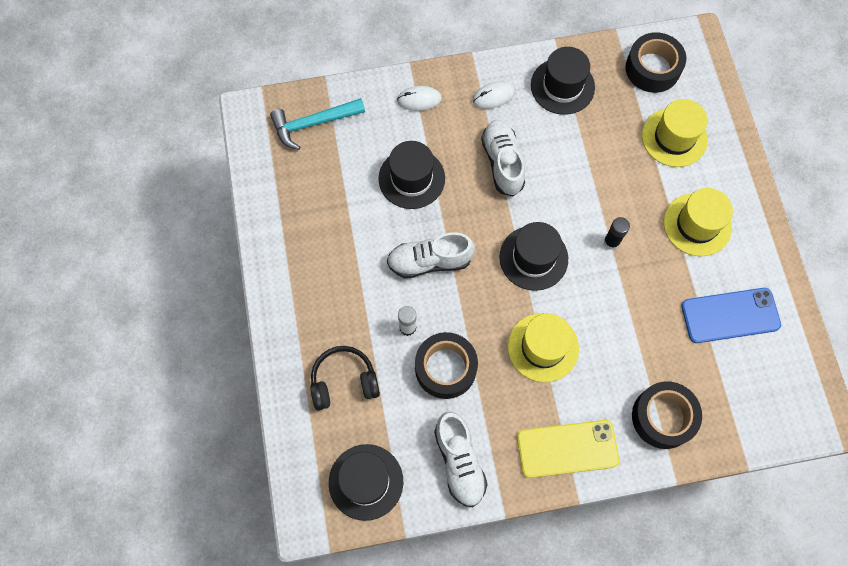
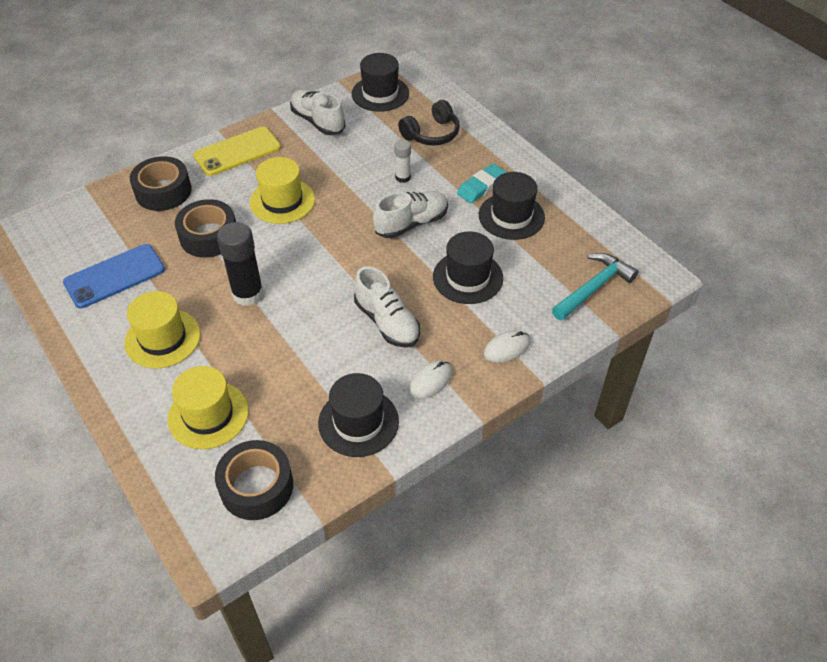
camera: 155 degrees right, 20 degrees down
black tape [415,332,478,399] -> black tape moved to [175,199,236,258]
black hat [499,222,568,291] -> black hat moved to [479,172,545,240]
black glue stick [604,217,630,250] -> black glue stick [217,222,264,306], size x1.81
none -> turquoise eraser [457,164,507,203]

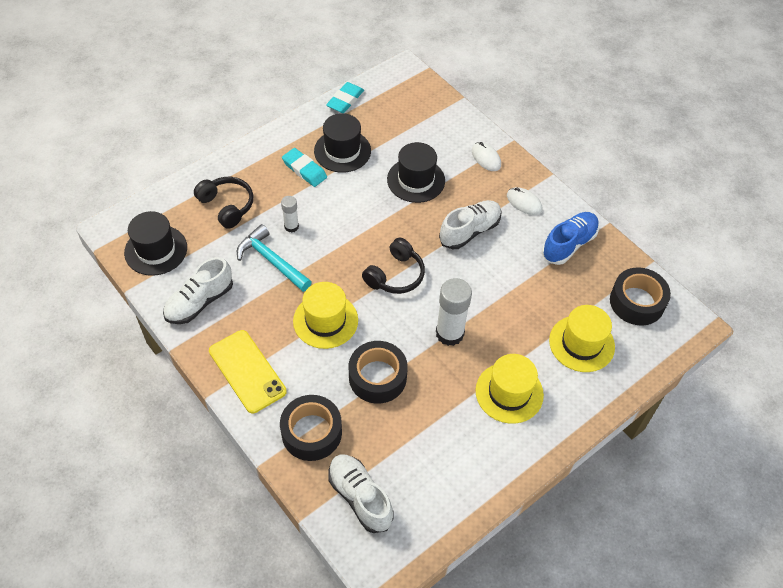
camera: 95 degrees left, 5 degrees up
blue phone [63,244,165,308] -> none
black glue stick [217,222,264,306] -> white glue stick [436,278,472,346]
black hat [318,373,399,457] -> blue shoe [542,212,599,265]
white shoe [373,191,448,238] -> white shoe moved to [328,454,393,533]
turquoise hammer [552,253,638,321] -> turquoise hammer moved to [237,224,312,292]
none -> turquoise eraser [326,82,364,113]
none -> black headphones [362,238,425,294]

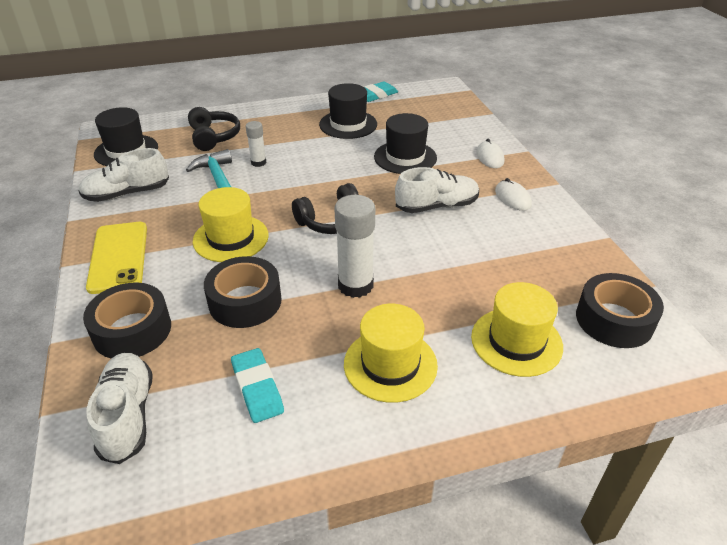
camera: 25 degrees right, 15 degrees down
turquoise eraser [282,148,327,187] -> turquoise eraser moved to [231,348,284,423]
blue shoe [542,212,599,265] -> none

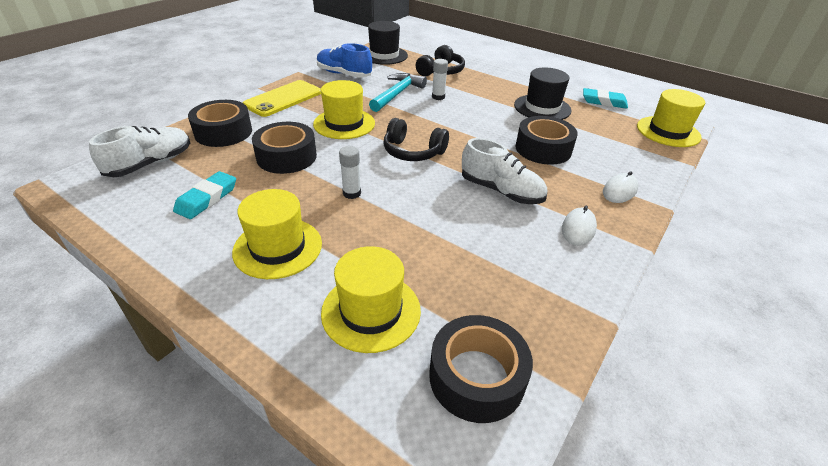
camera: 50 degrees right, 0 degrees up
white shoe [79,148,169,202] -> blue shoe [317,43,372,78]
white glue stick [334,195,375,298] -> white glue stick [339,146,361,199], size x0.55
black hat [374,113,437,174] -> black tape [515,116,578,165]
none -> yellow hat [637,89,705,147]

